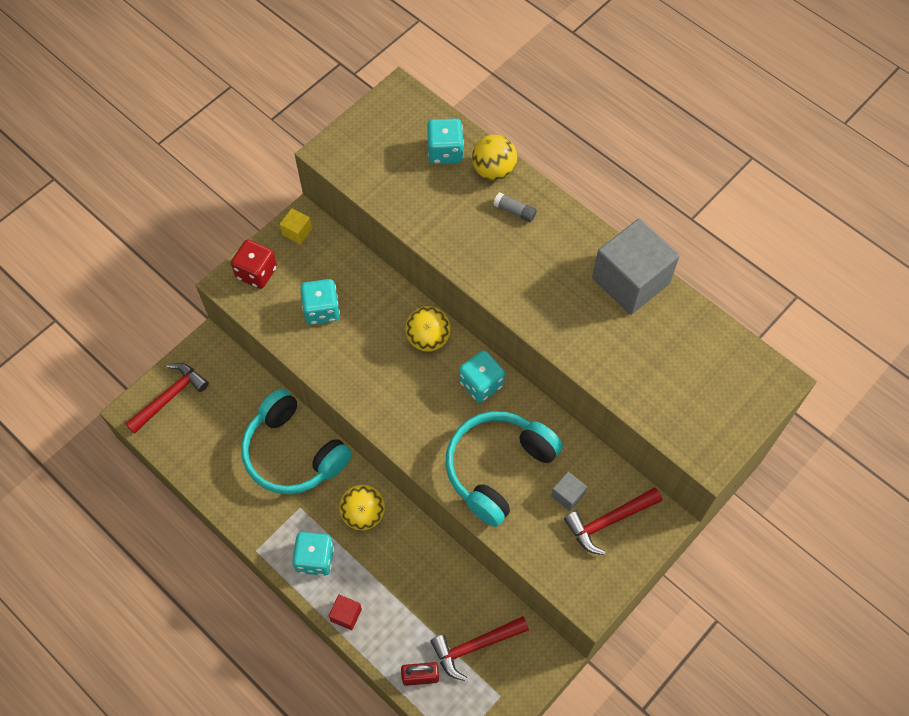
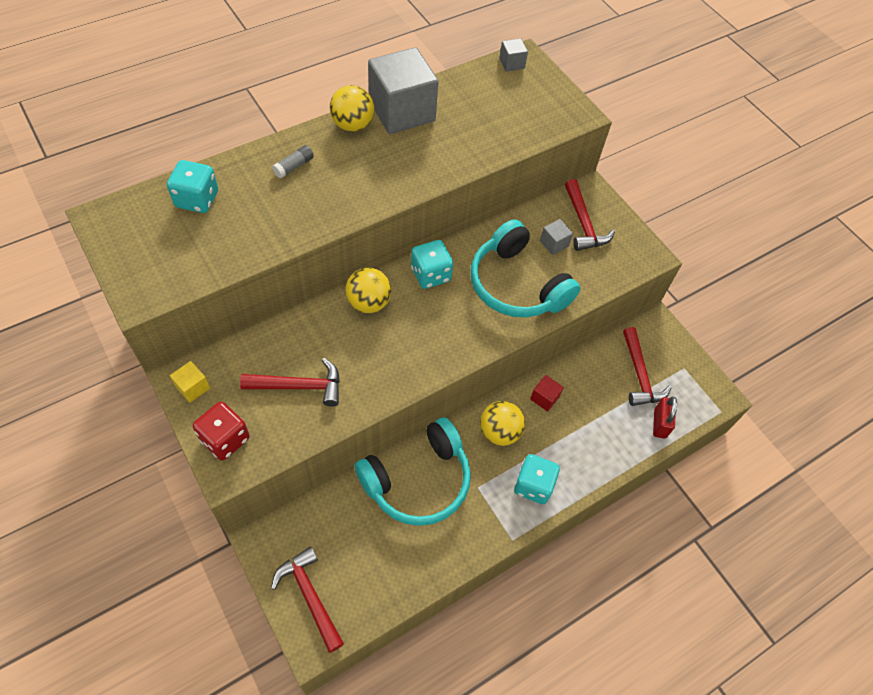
camera: 80 degrees left, 5 degrees down
turquoise dice [300,279,340,325] -> red hammer [240,358,340,407]
red cube [329,595,362,630] -> red cube moved to [530,375,564,411]
yellow ball [472,135,517,181] -> yellow ball moved to [330,85,374,132]
none -> grey cube [499,39,528,72]

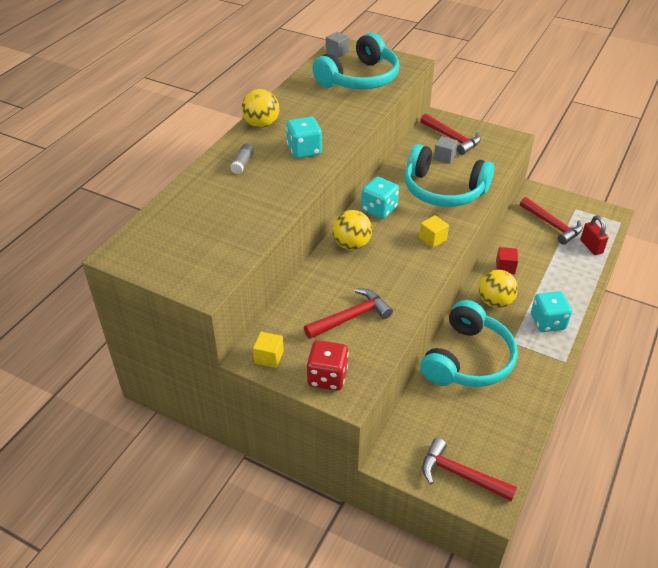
camera: 25 degrees left, 15 degrees down
turquoise dice [167,160,218,213] -> turquoise dice moved to [286,117,322,159]
grey cube [368,47,439,134] -> none
none -> turquoise headphones [312,33,399,89]
none -> yellow cube [419,215,449,248]

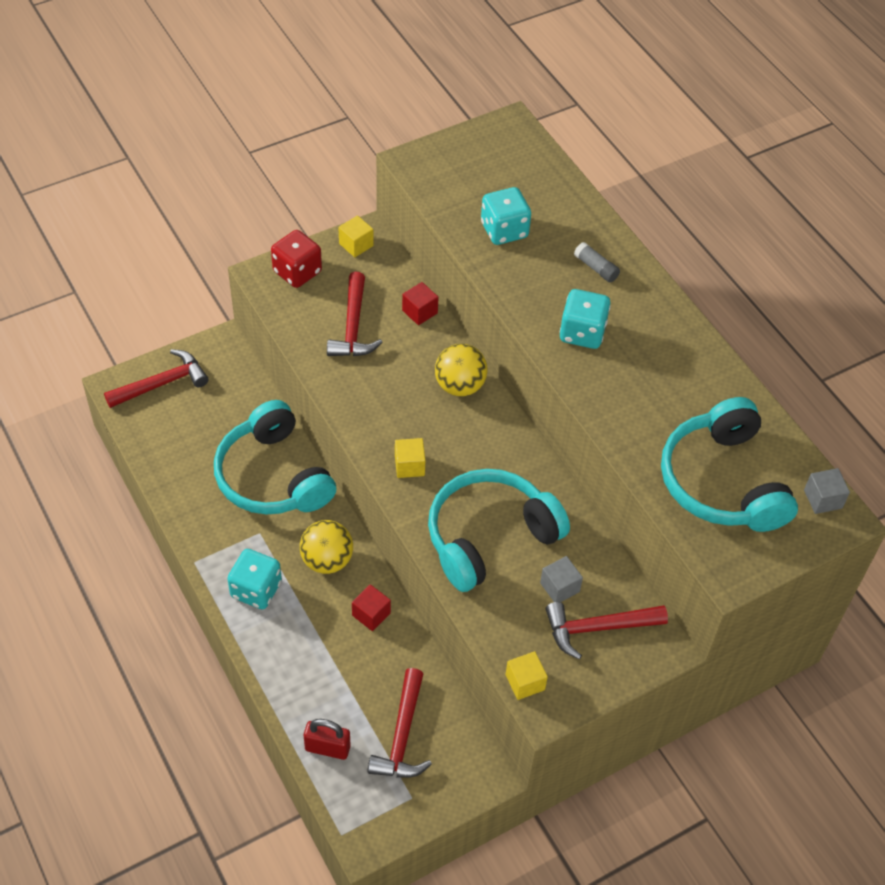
camera: 120 degrees right, 10 degrees up
yellow ball [241,89,279,128] -> none
turquoise dice [361,177,399,219] -> turquoise dice moved to [481,187,531,245]
red hammer [520,197,583,245] -> red hammer turned 75 degrees counterclockwise [367,668,432,778]
none -> red cube [402,282,438,325]
none -> yellow cube [505,651,548,700]

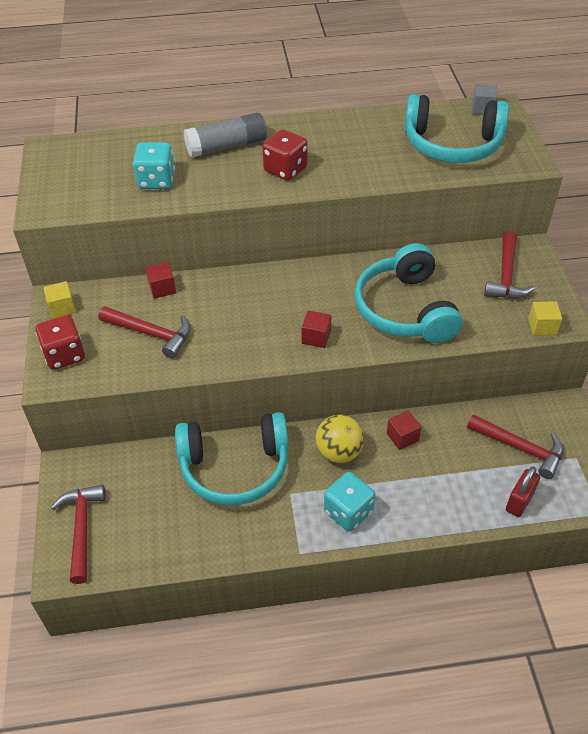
camera: 65 degrees left, 5 degrees down
yellow cube [395,438,426,478] -> red cube [302,310,331,348]
yellow ball [435,344,488,396] -> none
grey cube [540,556,583,602] -> none
turquoise dice [560,289,611,349] -> red dice [262,129,308,181]
grey glue stick [574,242,620,283] -> grey glue stick [184,113,267,158], size x1.97

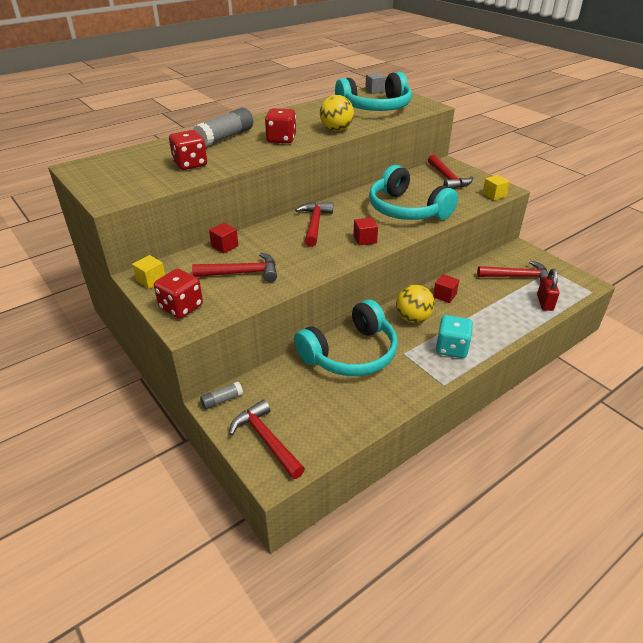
camera: 30 degrees left, 10 degrees down
turquoise dice [133,143,175,189] -> red dice [169,130,207,170]
none -> grey glue stick [200,381,243,410]
none -> red hammer [295,202,333,247]
none -> yellow ball [320,95,354,131]

